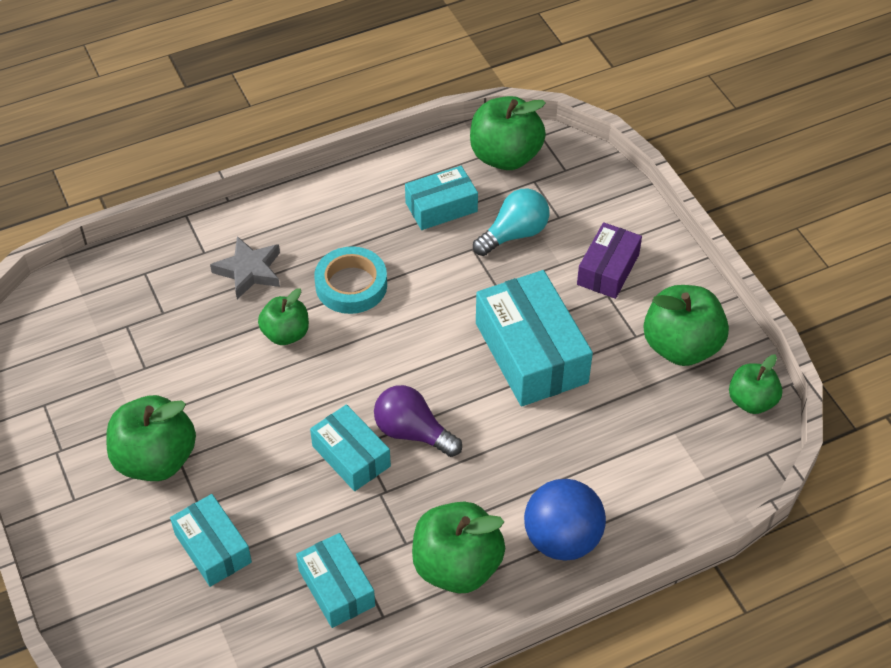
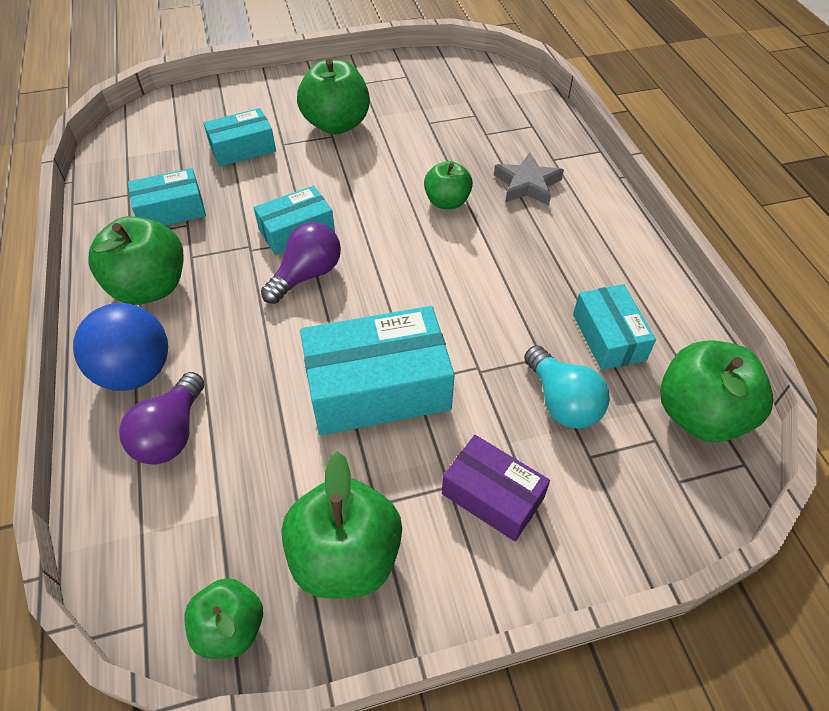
camera: 100 degrees right, 0 degrees up
turquoise tape [314,246,387,314] -> none
none -> purple light bulb [119,372,205,465]

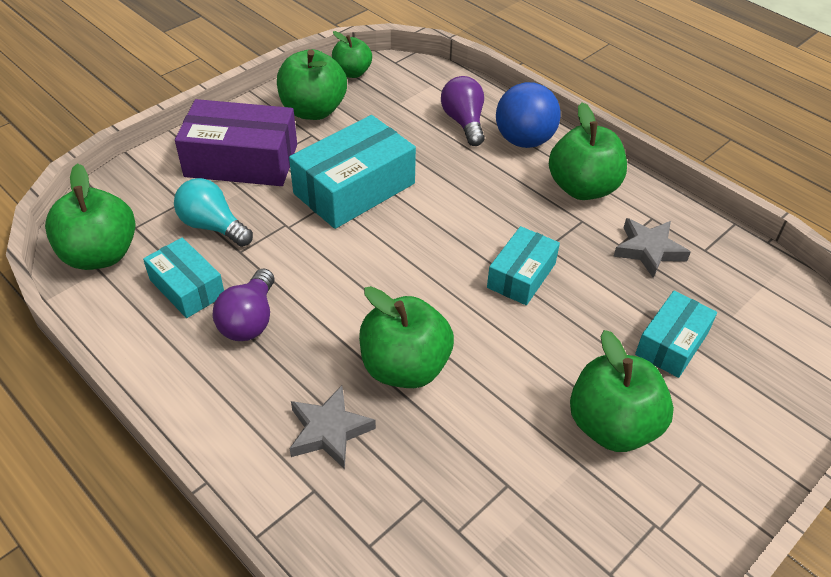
camera: 150 degrees right, 5 degrees down
turquoise box [128,168,206,226] -> grey star [613,218,691,278]
purple light bulb [261,222,341,304] -> purple light bulb moved to [213,269,274,341]
green apple [424,161,473,209] -> green apple [359,286,454,388], size x1.63
purple box [442,435,550,541] -> purple box [175,99,297,186], size x1.69

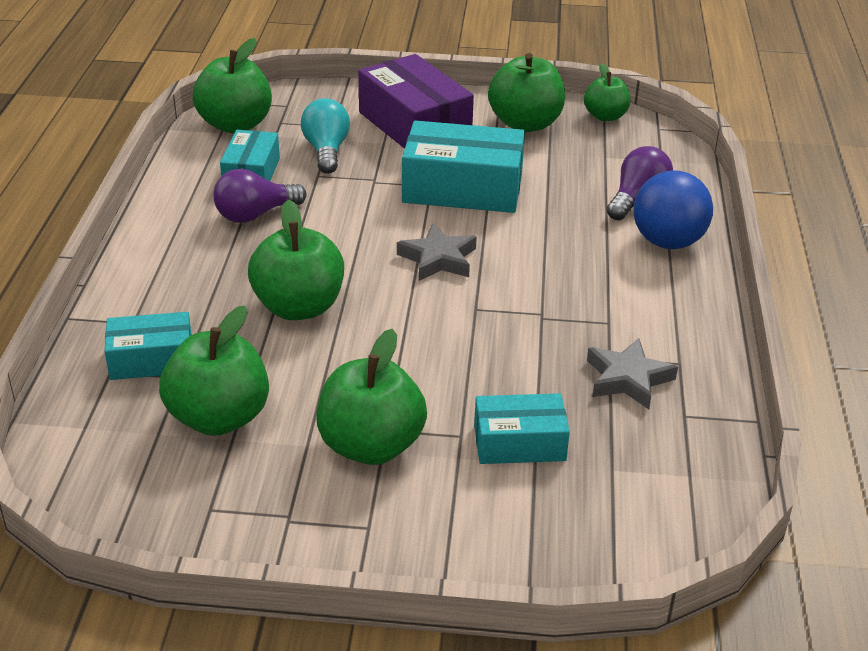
camera: 50 degrees right, 10 degrees down
grey star [289,386,376,469] -> grey star moved to [397,223,477,281]
turquoise box [487,226,560,305] -> turquoise box moved to [105,312,192,380]
green apple [549,102,627,200] -> green apple moved to [159,306,269,436]

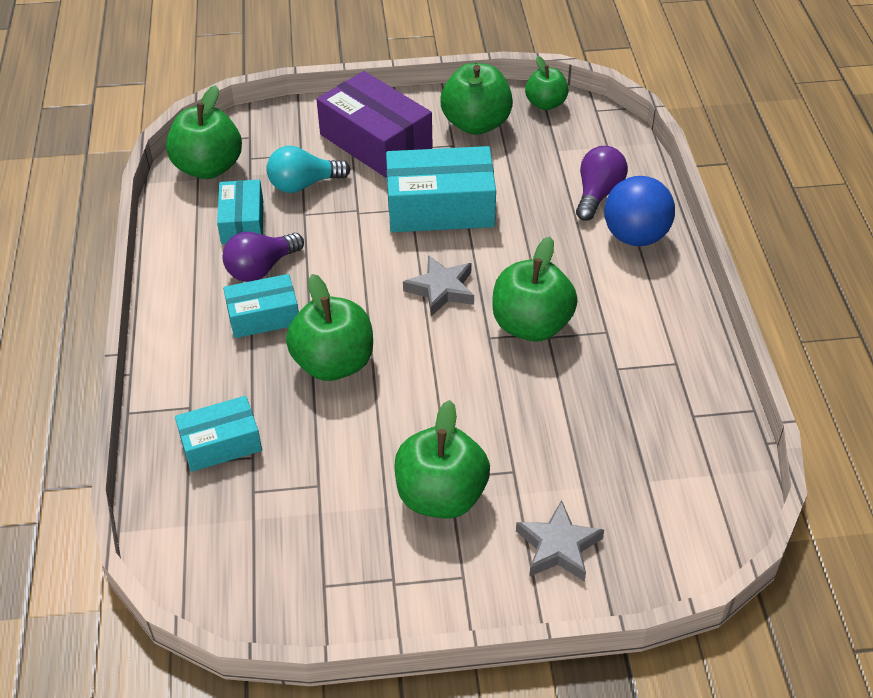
camera: 10 degrees left, 10 degrees up
green apple [159,306,269,436] -> green apple moved to [492,237,578,342]
turquoise light bulb [301,98,350,174] -> turquoise light bulb turned 90 degrees counterclockwise [267,146,350,193]
turquoise box [474,393,570,464] -> turquoise box moved to [223,274,299,338]
grey star [587,338,678,409] -> grey star moved to [516,500,604,582]

